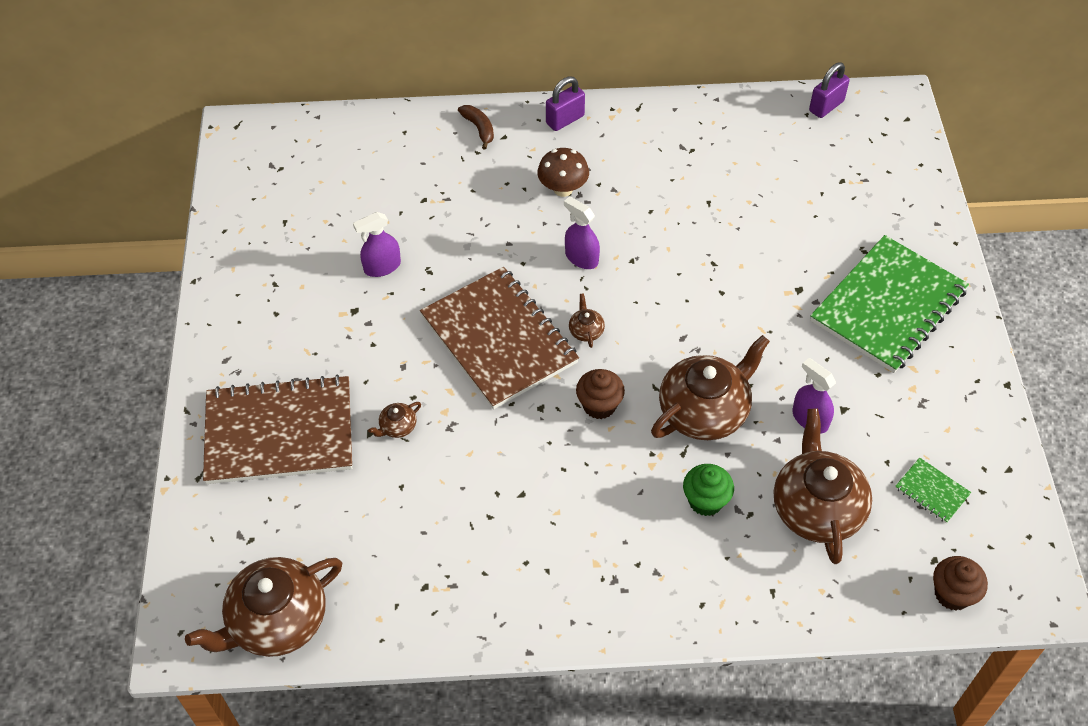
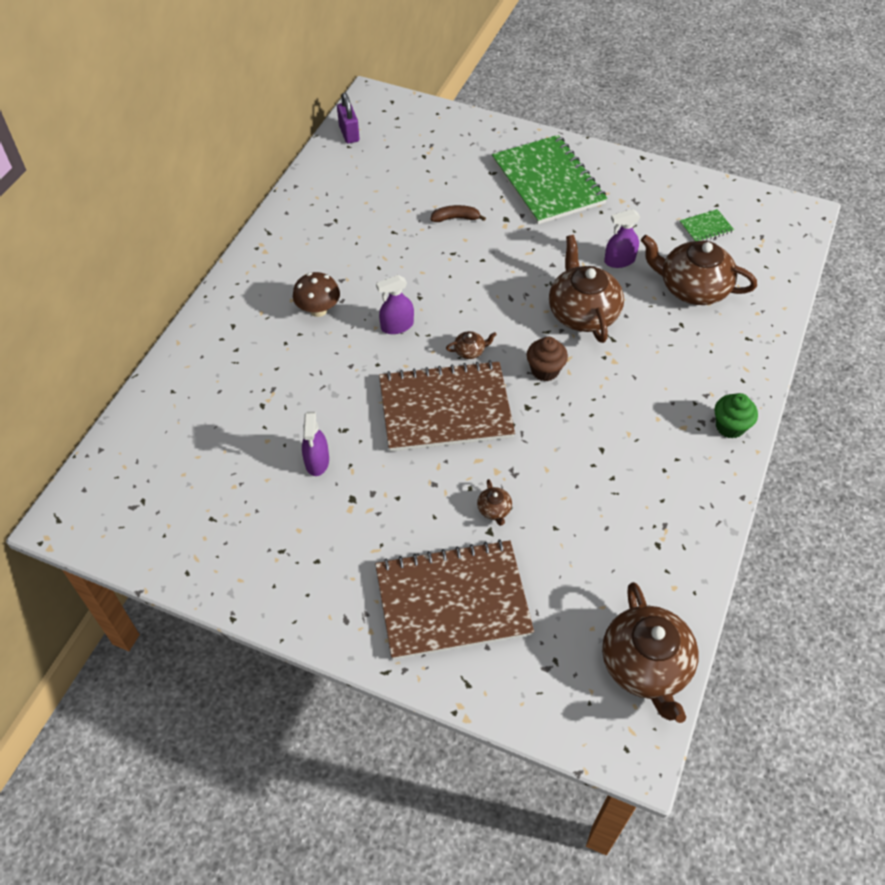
camera: 65 degrees left, 0 degrees up
brown notebook [203,375,352,484] -> brown notebook turned 60 degrees clockwise [375,539,534,660]
brown banana [458,105,494,150] -> brown banana moved to [431,205,486,222]
purple padlock [546,76,585,131] -> none
brown teapot [569,293,605,348] -> brown teapot turned 150 degrees clockwise [446,331,497,359]
green cupcake [683,464,734,516] -> green cupcake moved to [714,393,758,439]
brown cupcake [933,556,988,611] -> none

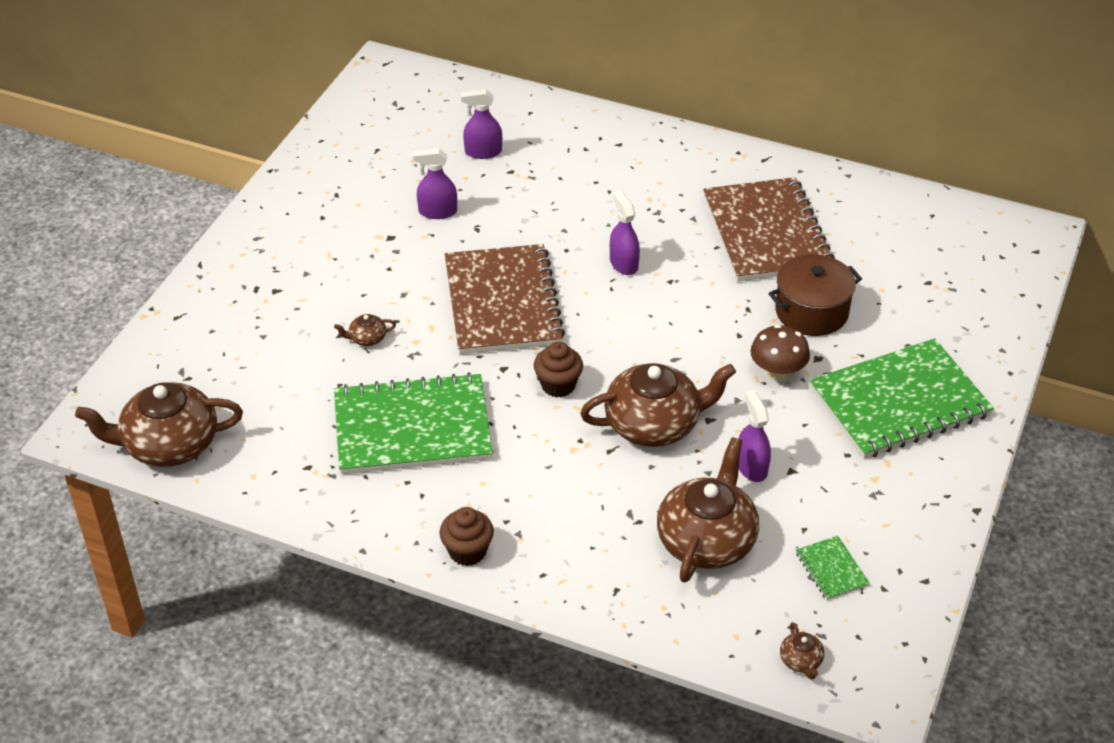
camera: 90 degrees right, 10 degrees down
brown mushroom [293,272,340,317] -> brown mushroom moved to [751,325,810,381]
purple padlock [337,93,359,143] -> none
brown notebook [375,539,534,660] -> brown notebook moved to [703,177,835,282]
brown banana [431,205,486,222] -> brown pot [769,254,862,336]
brown teapot [446,331,497,359] -> brown teapot moved to [780,622,824,679]
green cupcake [714,393,758,439] -> brown cupcake [439,507,494,566]
none -> green notebook [334,372,493,474]
none -> purple spray bottle [461,89,502,159]

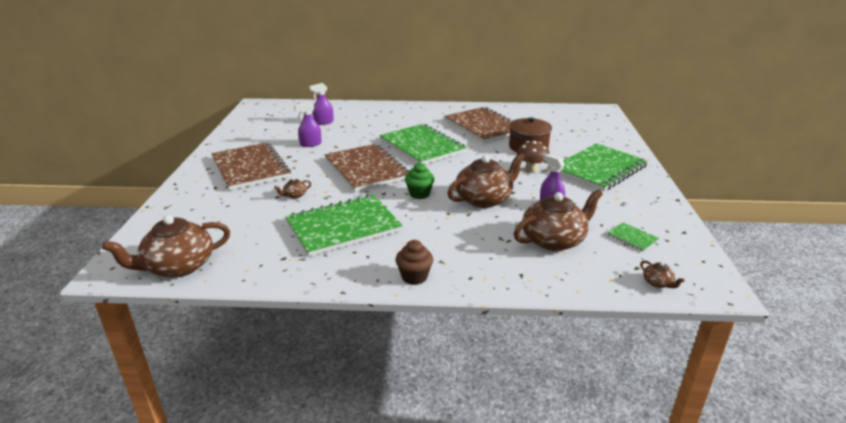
camera: 20 degrees left, 15 degrees down
brown cupcake [534,342,583,398] -> green cupcake [405,163,435,199]
purple spray bottle [610,191,640,275] -> green notebook [379,124,467,165]
brown teapot [657,437,759,583] -> brown teapot turned 60 degrees clockwise [514,189,603,251]
none -> brown notebook [211,142,291,190]

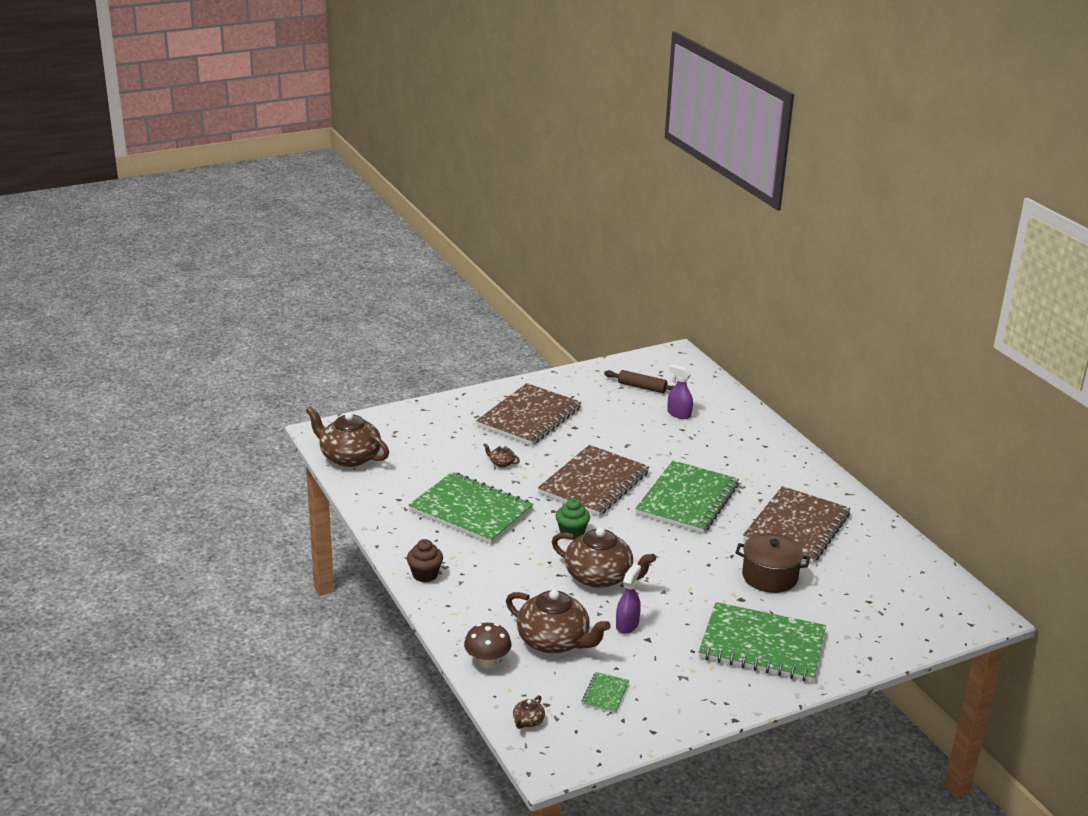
camera: 60 degrees right, 0 degrees up
purple spray bottle [294,102,322,147] -> none
brown mushroom [516,141,550,173] -> brown mushroom moved to [464,623,512,668]
none -> brown rolling pin [604,370,674,393]

